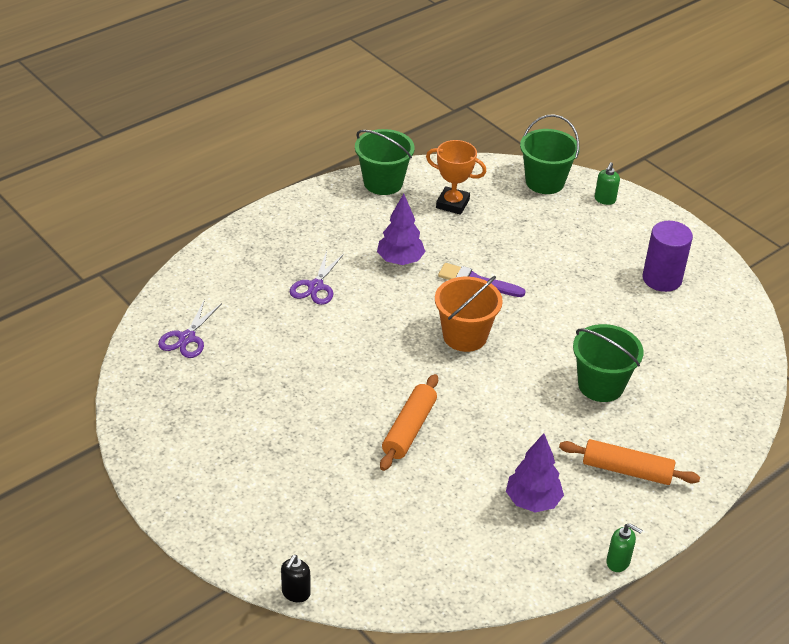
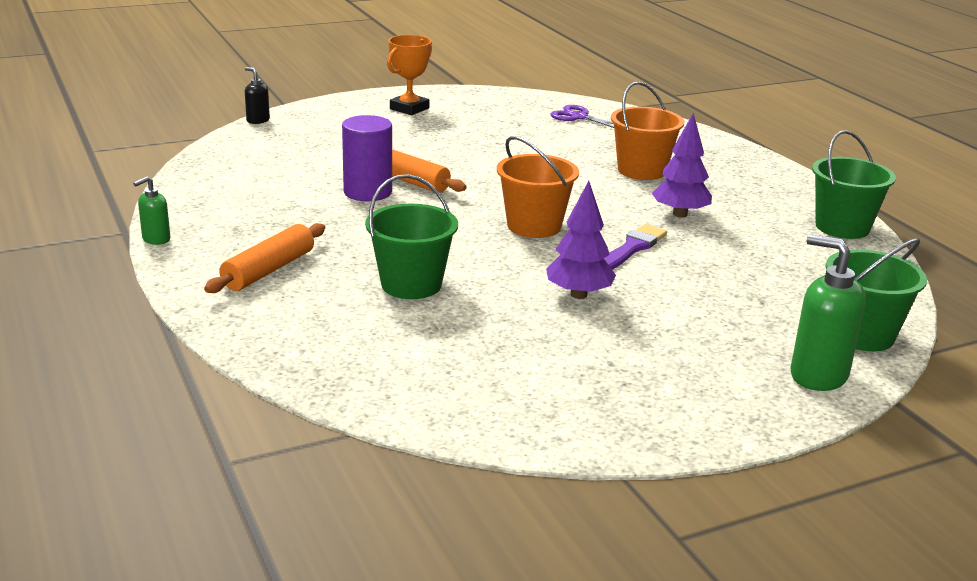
camera: 105 degrees right, 15 degrees down
purple scissors [290,251,344,305] -> orange bucket [611,81,684,180]
orange trophy [426,140,487,215] -> orange trophy moved to [387,35,432,115]
purple tree [506,433,564,513] -> purple tree moved to [546,181,616,299]
green soap dispenser [595,162,620,205] -> green soap dispenser [791,234,866,391], size x1.84
purple cylinder [643,221,693,292] -> purple cylinder moved to [342,115,392,201]

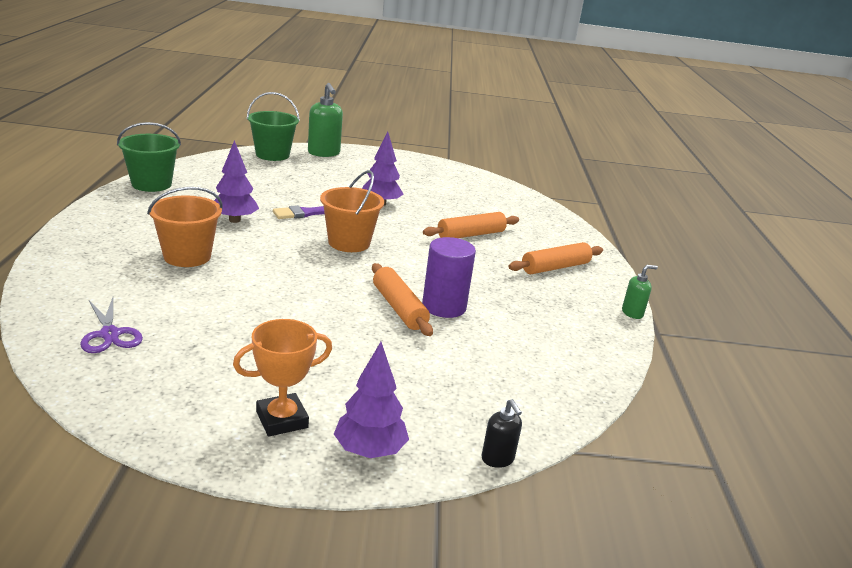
camera: 155 degrees left, 0 degrees up
green bucket [365,174,458,299] -> orange rolling pin [423,212,519,238]
none -> purple tree [334,342,409,458]

